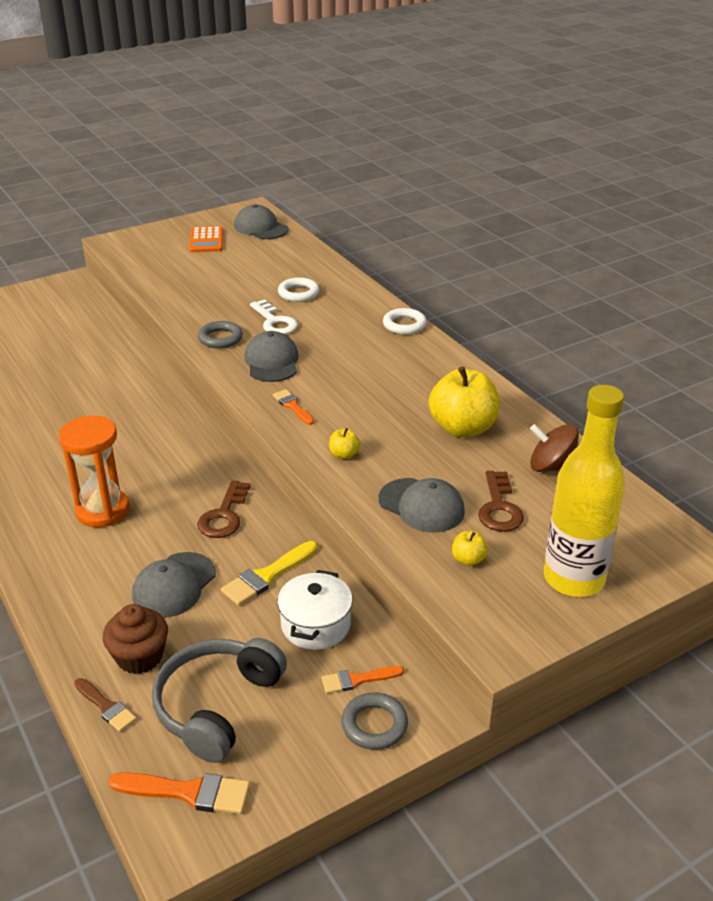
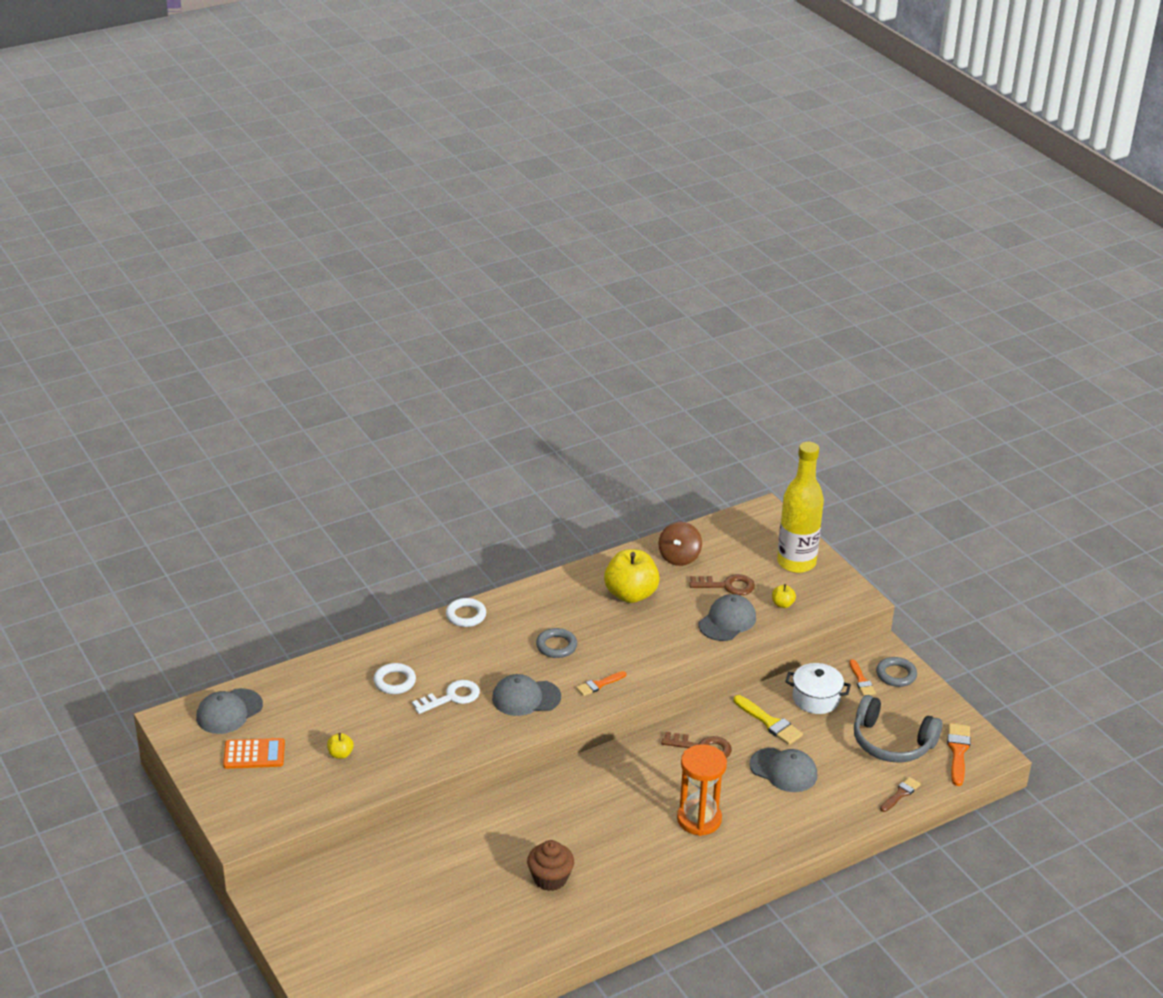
camera: 90 degrees left, 0 degrees up
brown cupcake [103,604,168,674] -> brown cupcake moved to [527,840,574,891]
grey ring [198,321,243,348] -> grey ring moved to [536,628,577,658]
yellow apple [329,428,360,459] -> yellow apple moved to [327,733,354,759]

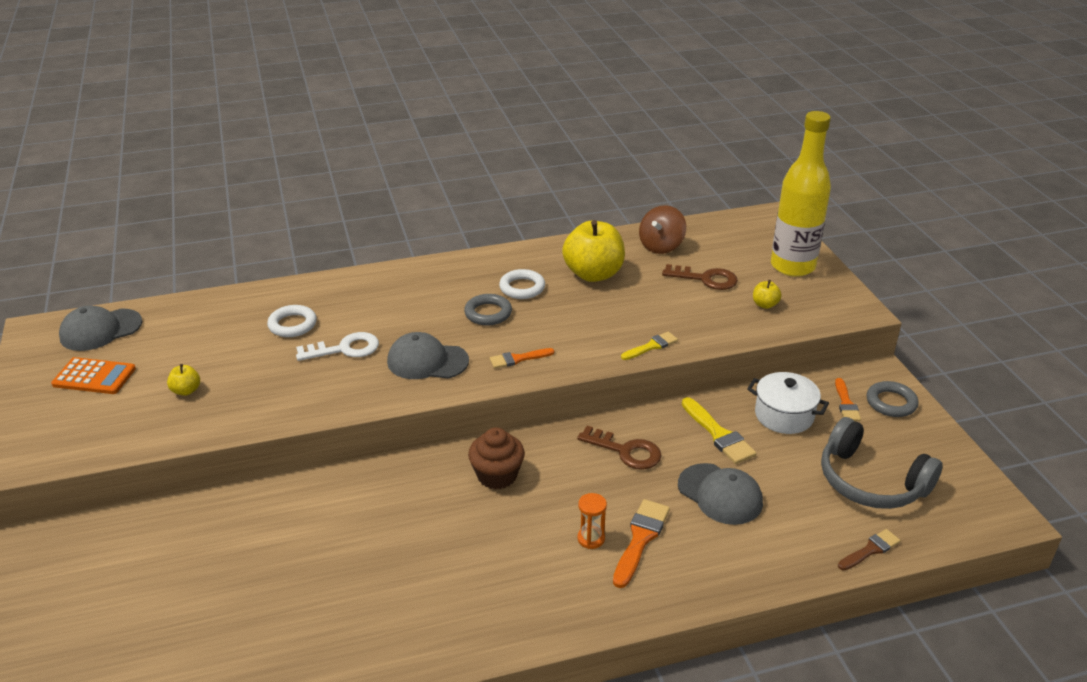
camera: 15 degrees right, 0 degrees up
white ring [446,598,486,627] -> white ring moved to [499,269,545,299]
brown cupcake [527,840,574,891] -> brown cupcake moved to [468,427,525,489]
orange hourglass [677,744,727,836] -> orange hourglass [577,493,607,549], size x0.47
grey cap [699,594,756,641] -> none
orange brush [947,723,971,786] -> orange brush moved to [613,499,670,588]
none -> yellow brush [621,332,678,360]

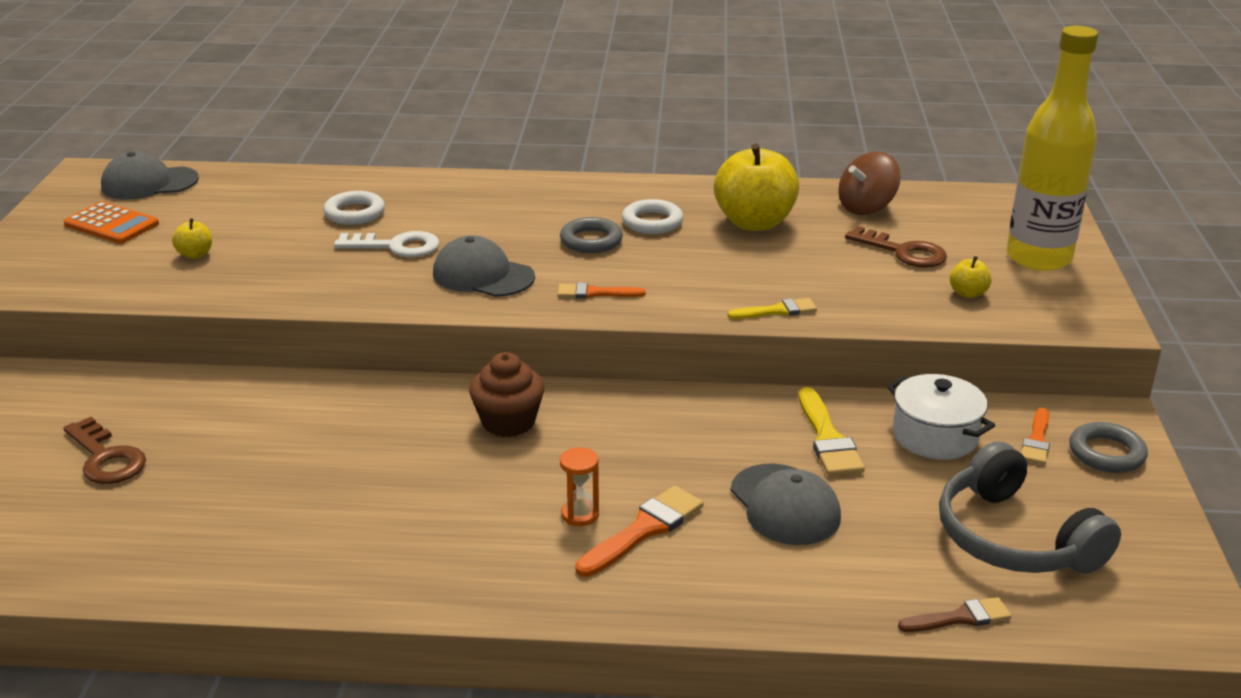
camera: 20 degrees right, 5 degrees down
brown key [577,426,662,470] -> brown key moved to [63,417,146,484]

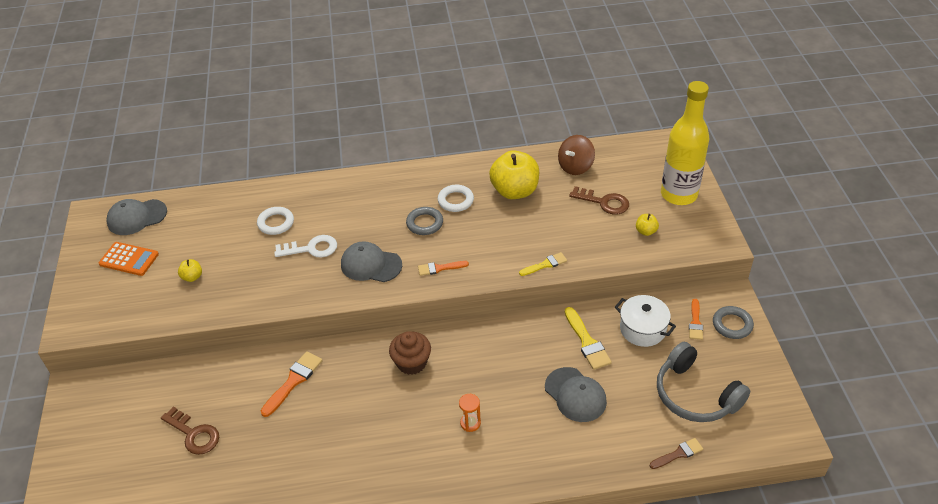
camera: 10 degrees left, 15 degrees up
orange brush [575,486,703,577] -> orange brush moved to [261,351,323,417]

